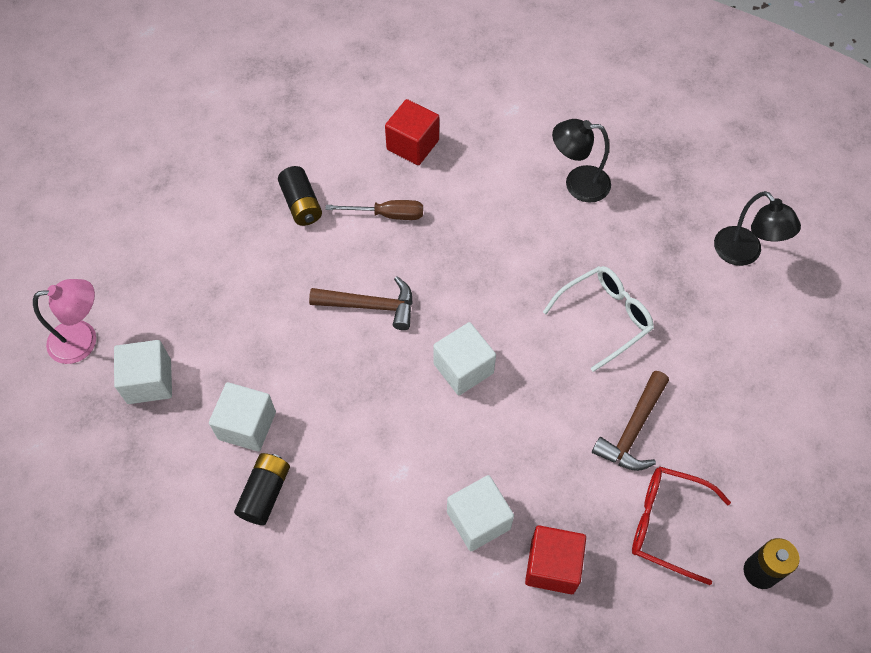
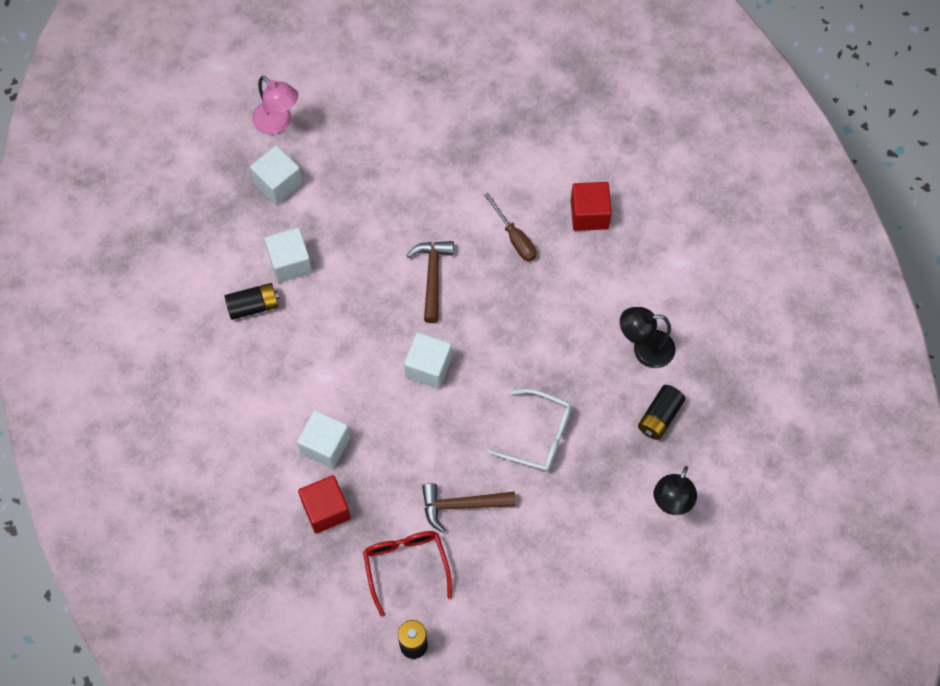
camera: 55 degrees right, 5 degrees up
black battery [278,166,322,226] -> black battery moved to [638,385,685,440]
brown hammer [309,276,413,330] -> brown hammer turned 150 degrees counterclockwise [406,241,454,323]
black lamp [552,119,611,202] -> black lamp turned 60 degrees counterclockwise [620,307,675,368]

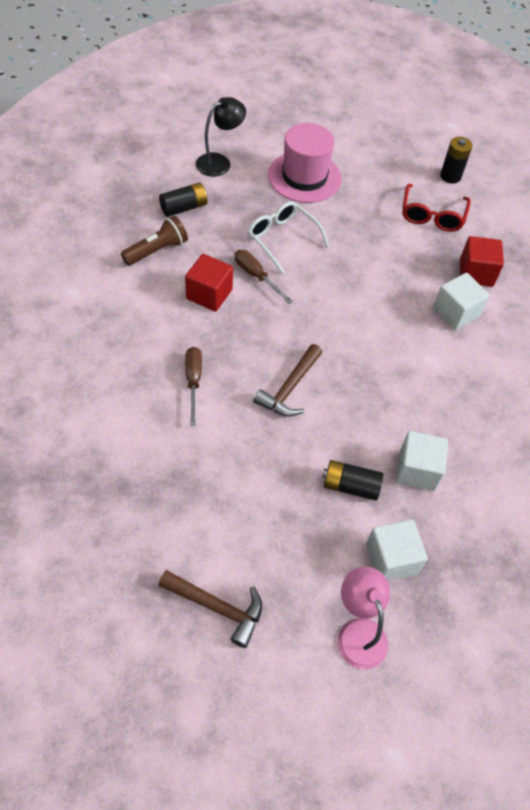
camera: 155 degrees left, 10 degrees down
black battery [224,283,280,320] -> black battery moved to [322,460,383,500]
white cube [404,332,452,389] -> none
brown hammer [422,483,516,533] -> brown hammer moved to [158,570,262,648]
red cube [571,182,612,231] -> red cube moved to [185,254,233,312]
black lamp [620,307,675,368] -> brown flashlight [121,216,188,266]
none -> brown screwdriver [235,250,293,304]
none -> pink hat [268,123,341,203]

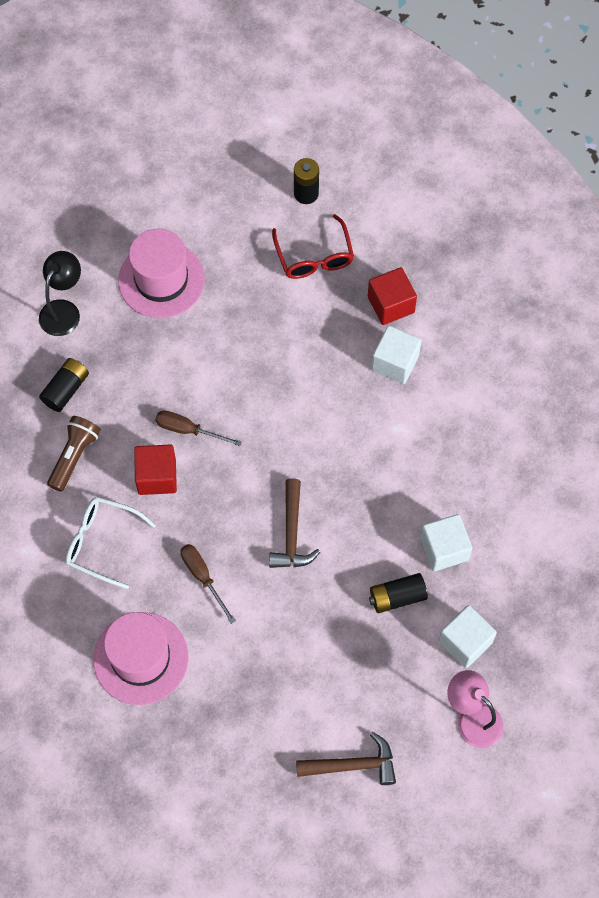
camera: 25 degrees left, 10 degrees up
white glasses [247,201,329,274] -> white glasses moved to [66,497,156,589]
none -> pink hat [93,612,189,705]

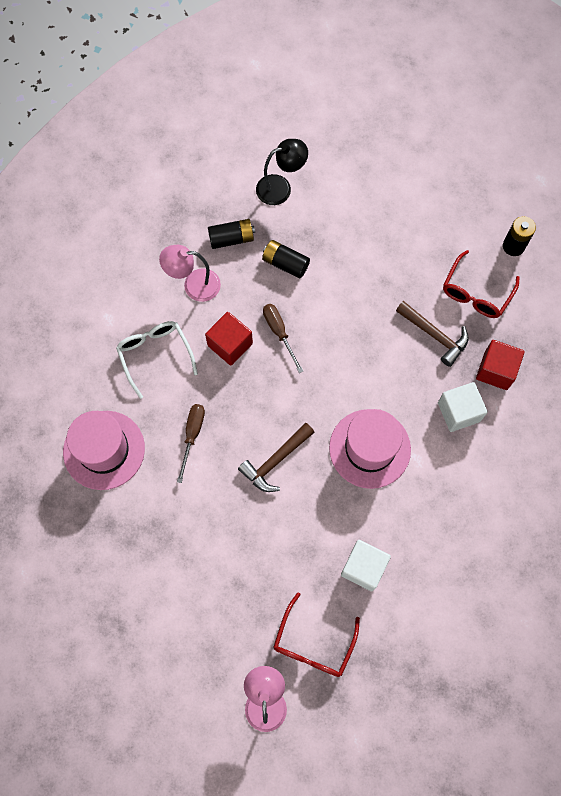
camera: 45 degrees right, 5 degrees up
brown flashlight [47,416,101,492] -> pink lamp [159,245,221,302]
pink hat [118,229,205,318] -> pink hat moved to [329,409,411,489]
brown hammer [296,732,396,785] -> brown hammer moved to [396,301,469,367]
black battery [369,573,428,613] -> black battery moved to [262,240,310,279]
white cube [438,605,497,668] -> red glasses [274,592,360,677]

